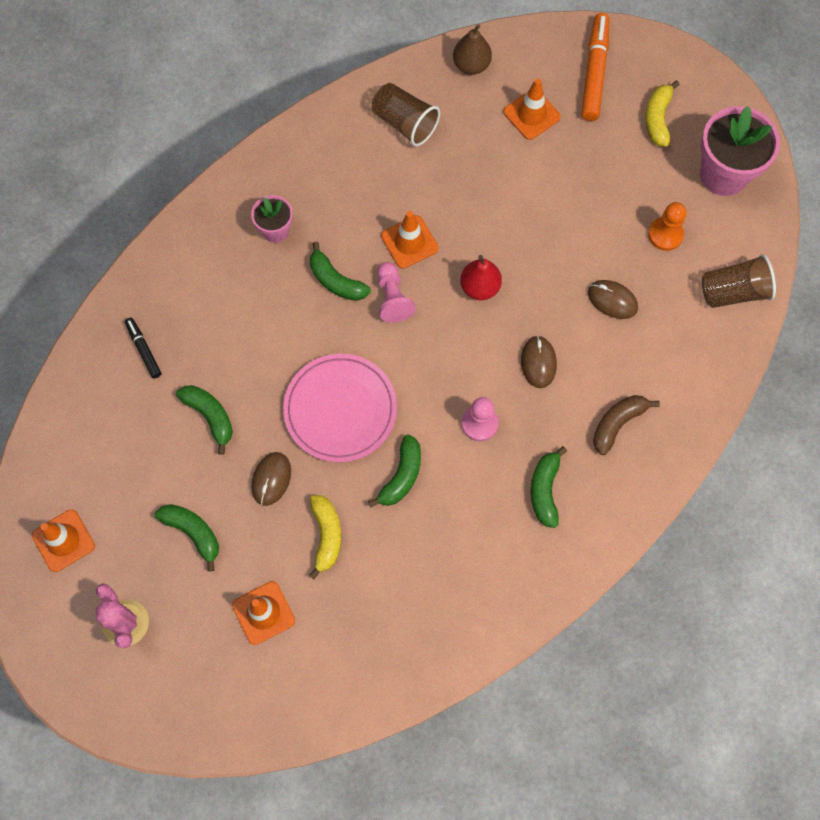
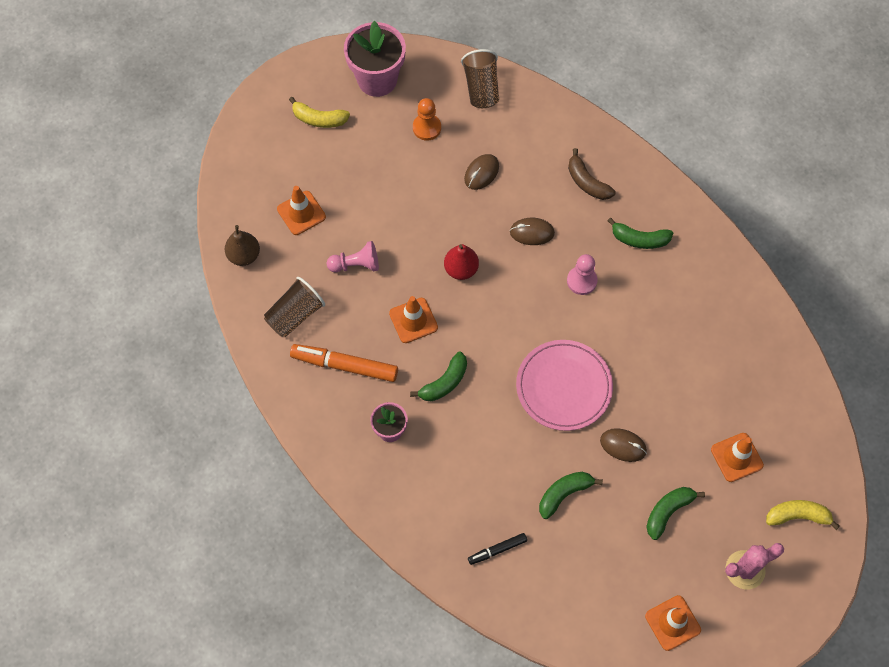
camera: 85 degrees left, 5 degrees down
yellow banana [309,495,341,579] -> yellow banana moved to [766,500,840,530]
green banana [368,434,421,507] -> none
pink pawn [377,262,416,323] -> pink pawn moved to [327,241,379,272]
orange marker [581,13,610,121] -> orange marker moved to [290,344,398,382]

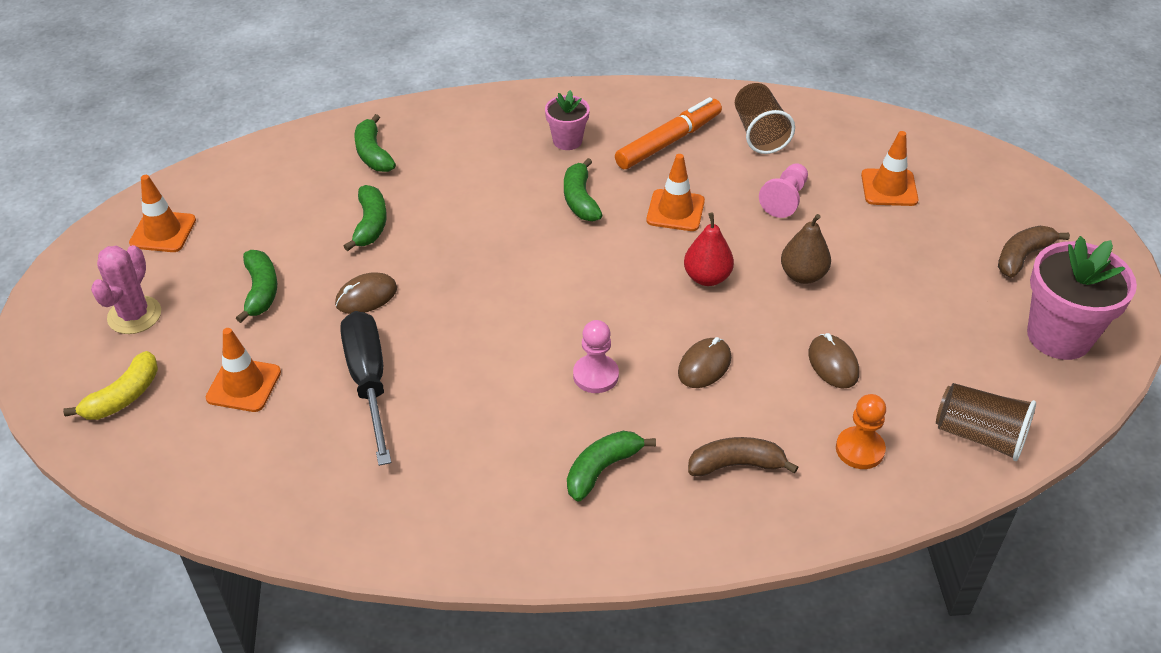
camera: 125 degrees right, 20 degrees down
brown pear [225,225,260,266] -> brown pear moved to [781,214,831,284]
yellow banana [289,97,350,128] -> brown banana [998,226,1070,278]
orange pawn [413,98,441,141] -> orange pawn moved to [836,394,886,469]
black marker [468,533,527,565] -> green banana [354,114,396,172]
pink plate [516,340,613,431] -> none
none -> black screwdriver [340,311,391,466]

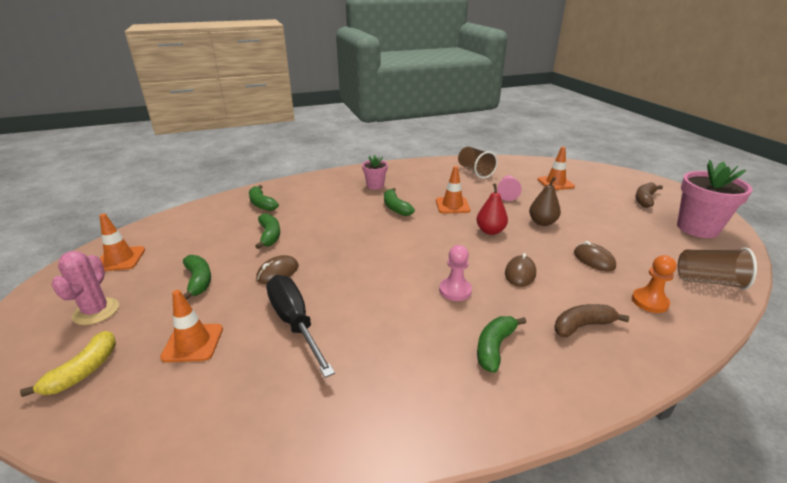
camera: 15 degrees left, 15 degrees down
orange marker [615,97,722,169] -> none

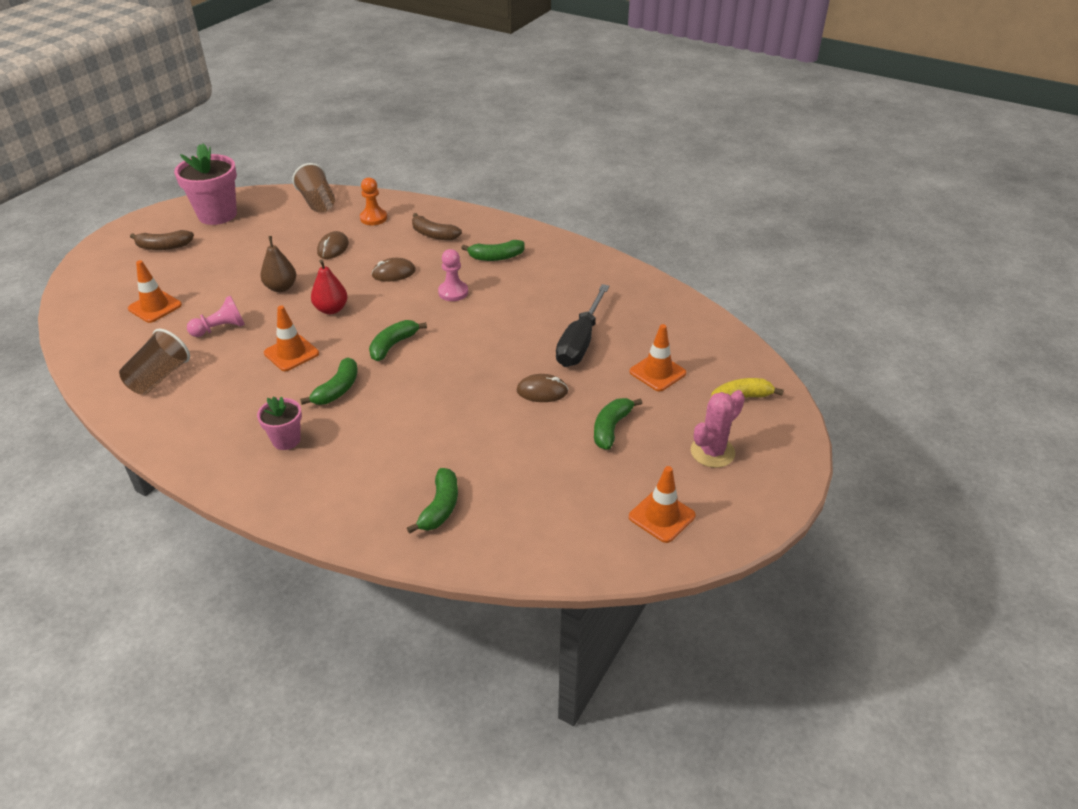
camera: 130 degrees left, 10 degrees up
green banana [255,213,280,249] -> green banana moved to [369,320,427,361]

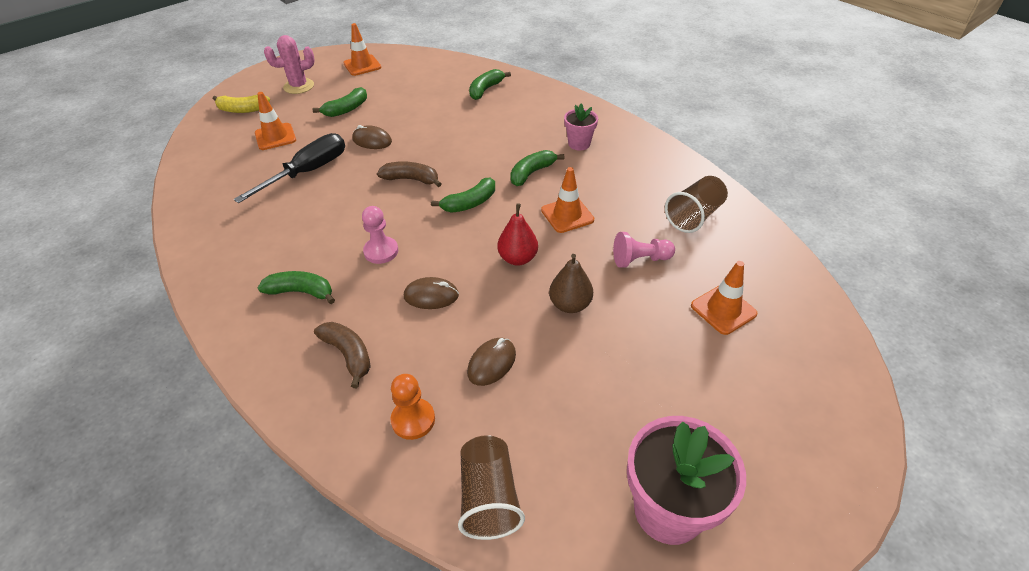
camera: 160 degrees left, 5 degrees up
brown banana [130,230,194,250] -> brown banana moved to [377,161,441,187]

